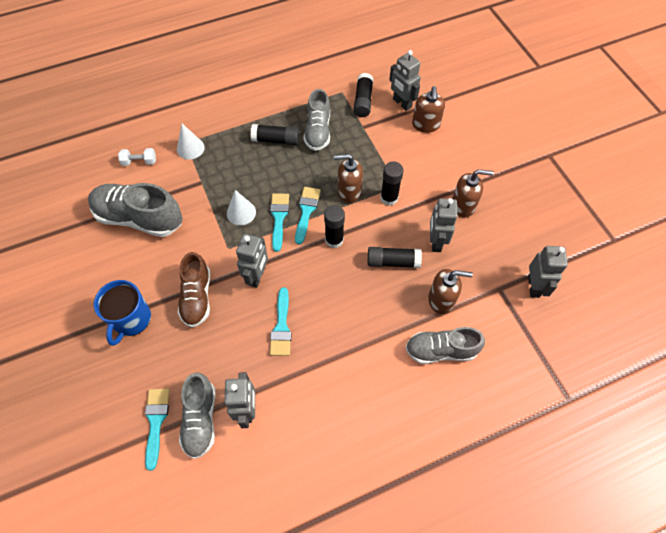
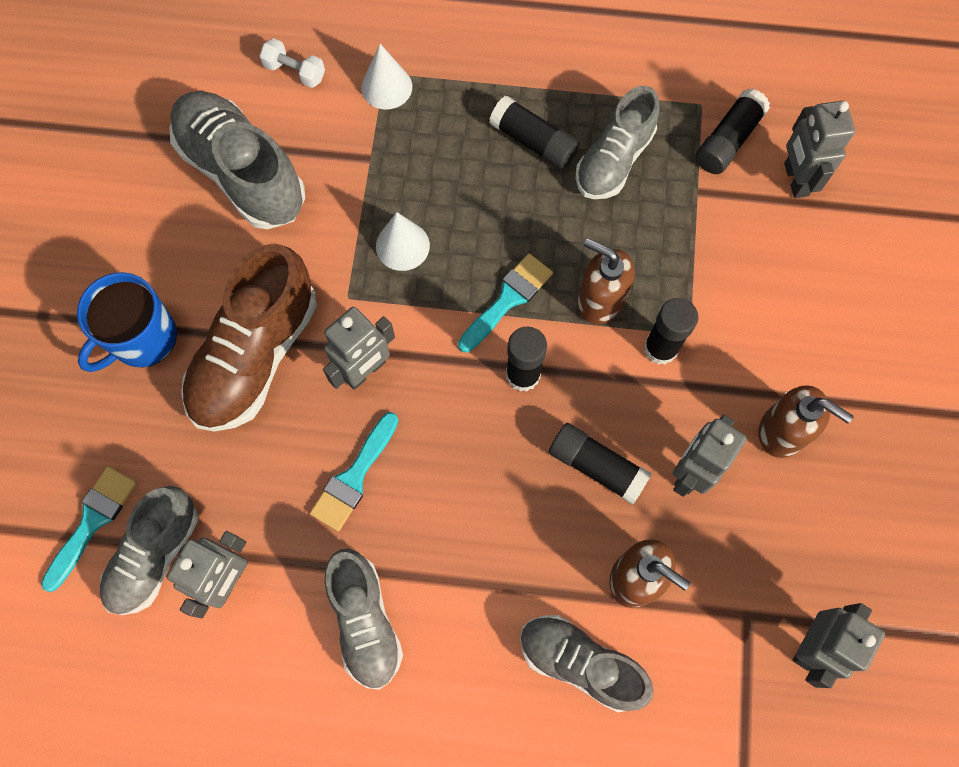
camera: 30 degrees right, 10 degrees up
brown shoe [178,252,210,327] -> brown shoe [181,243,317,431], size x1.50
turquoise brush [270,193,289,252] -> none
brown soap dispenser [412,86,445,133] -> none
none -> grey shoe [325,549,403,690]

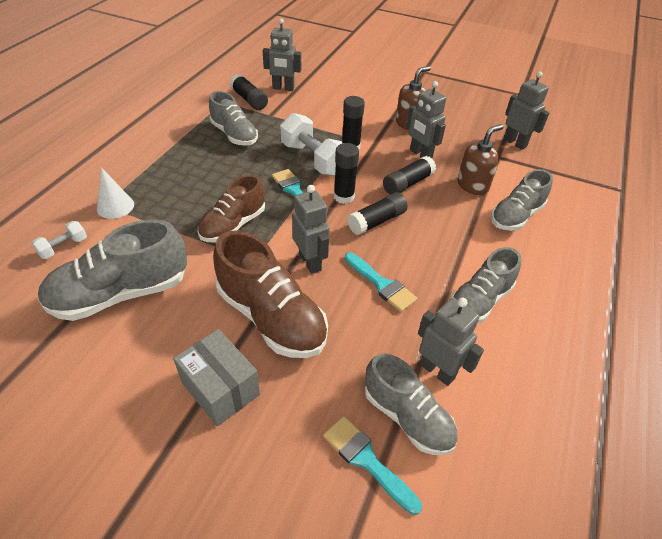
camera: 75 degrees left, 25 degrees down
blue mug [77,272,177,372] -> grey box [173,329,260,426]
grey shoe [325,549,403,690] -> grey shoe turned 135 degrees clockwise [450,247,521,323]
white cone [376,212,430,271] -> brown shoe [198,175,265,243]
black glue stick [489,96,579,169] -> black glue stick moved to [347,192,408,235]
brown soap dispenser [577,238,635,324] -> white dumbbell [280,113,343,176]

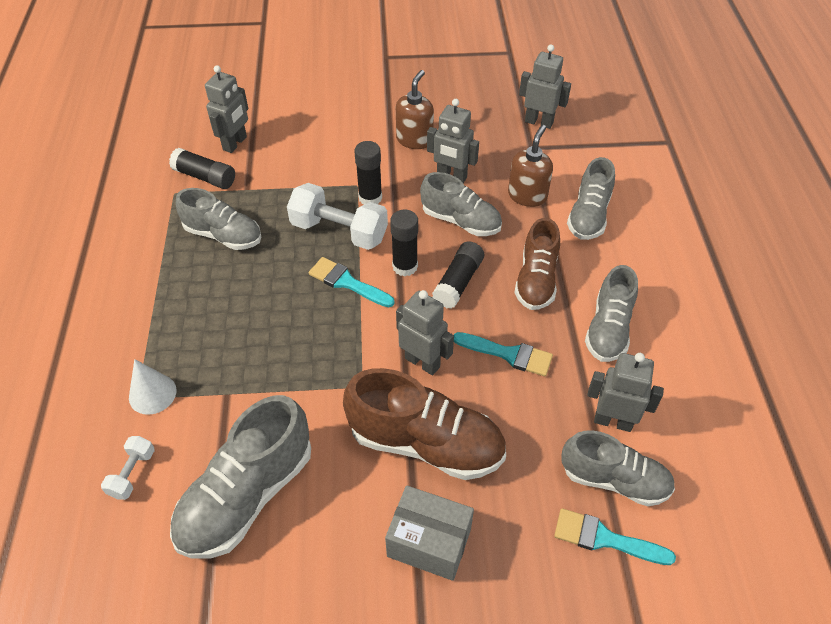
camera: 25 degrees left, 5 degrees up
brown shoe [198,175,265,243] -> brown shoe moved to [514,218,560,310]
grey robot [263,18,301,91] -> grey robot turned 45 degrees counterclockwise [205,65,248,153]
black glue stick [383,156,436,195] -> grey shoe [420,172,502,236]

